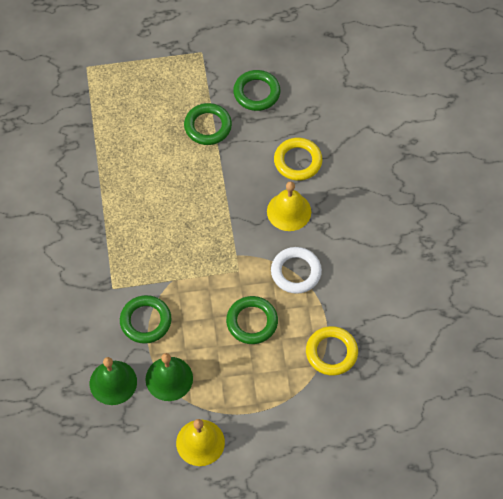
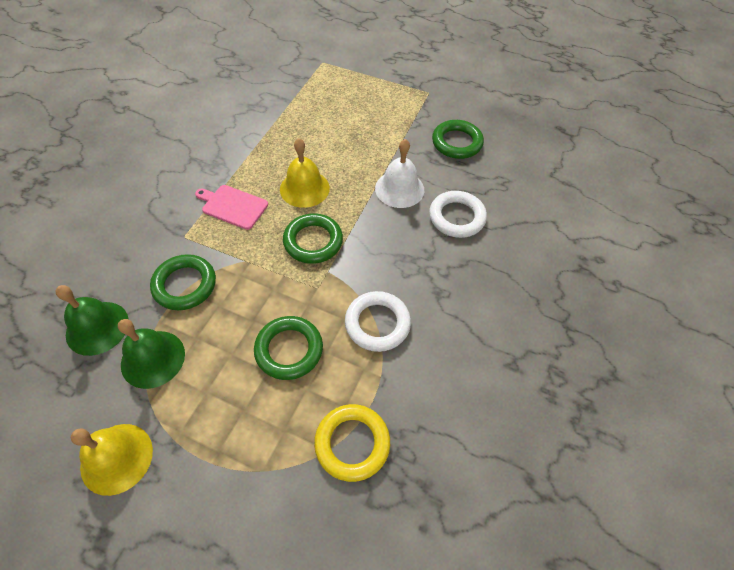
camera: 30 degrees right, 5 degrees down
green ring [184,103,232,145] -> green ring moved to [283,213,343,264]
yellow bell [267,181,311,231] -> yellow bell moved to [280,138,330,208]
yellow ring [274,138,322,181] -> white ring [429,191,487,238]
none -> pink cutting board [195,185,268,230]
none -> white bell [375,139,424,208]

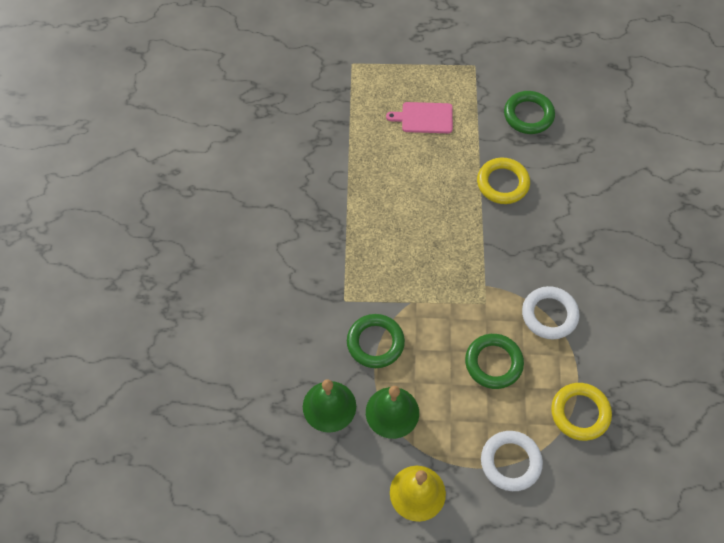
camera: 20 degrees left, 5 degrees up
pink cutting board [195,185,268,230] -> pink cutting board moved to [386,102,453,133]
yellow bell [280,138,330,208] -> none
green ring [283,213,343,264] -> none
white bell [375,139,424,208] -> yellow ring [477,158,530,204]
white ring [429,191,487,238] -> white ring moved to [481,431,543,491]

